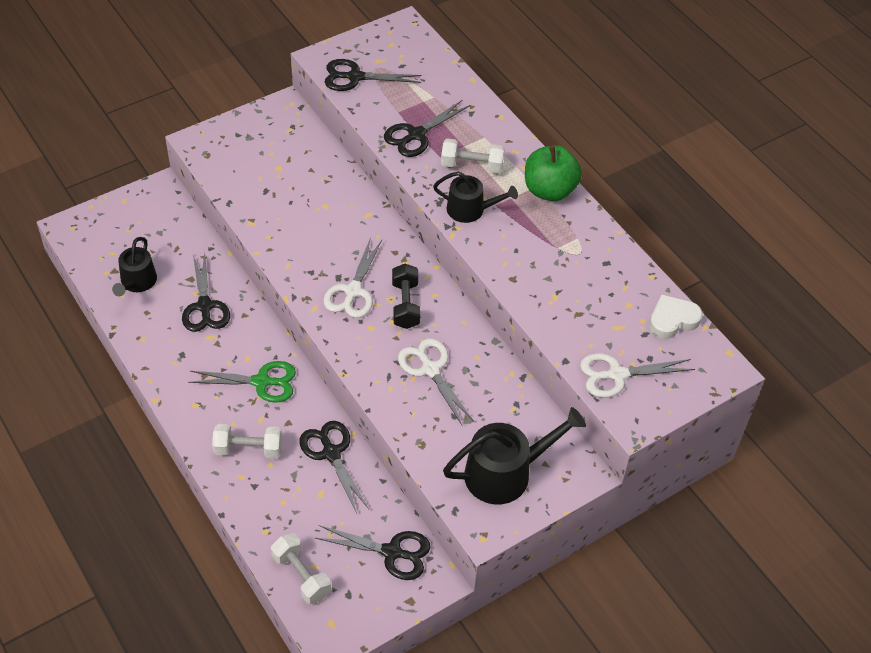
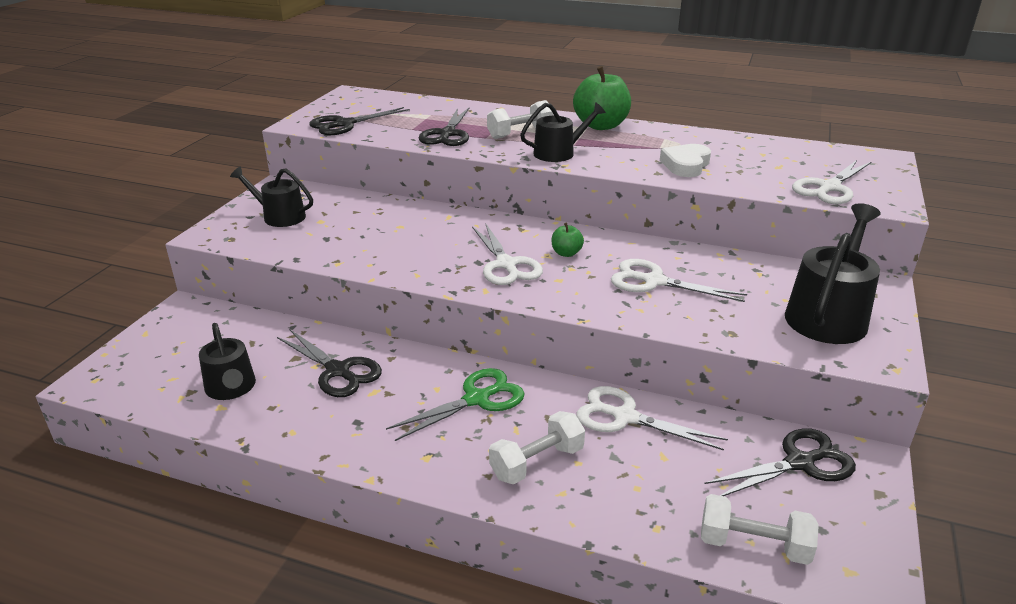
camera: 35 degrees left, 20 degrees down
black scissors [299,421,369,513] -> white scissors [577,386,728,451]
black dumbbell [392,264,420,329] -> green apple [552,223,584,257]
white heart [649,294,703,339] -> white heart moved to [660,144,711,177]
none -> black watering can [230,166,313,227]

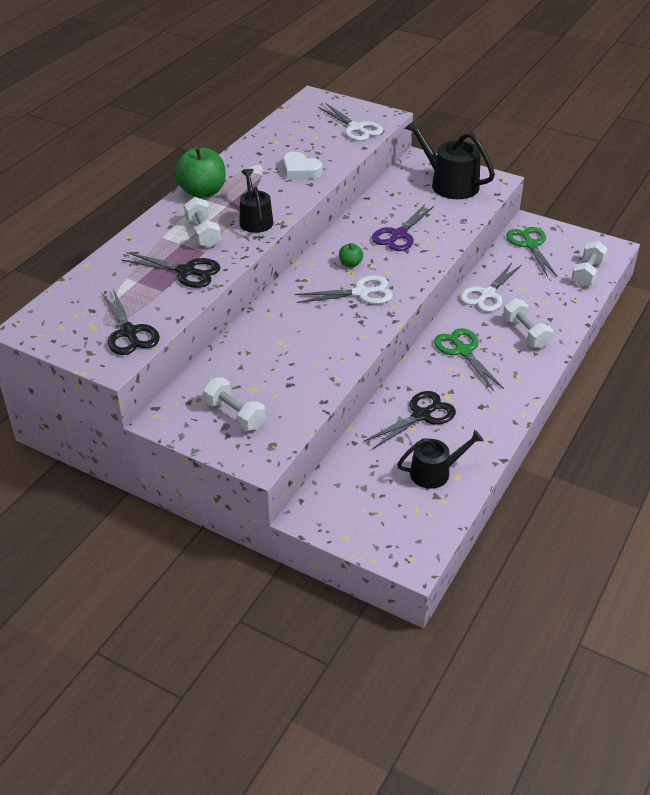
camera: 80 degrees left, 10 degrees up
black watering can [230,166,313,227] -> white dumbbell [203,377,266,431]
white scissors [611,259,747,302] -> purple scissors [372,204,434,251]
black scissors [704,428,856,496] -> green scissors [506,227,558,277]

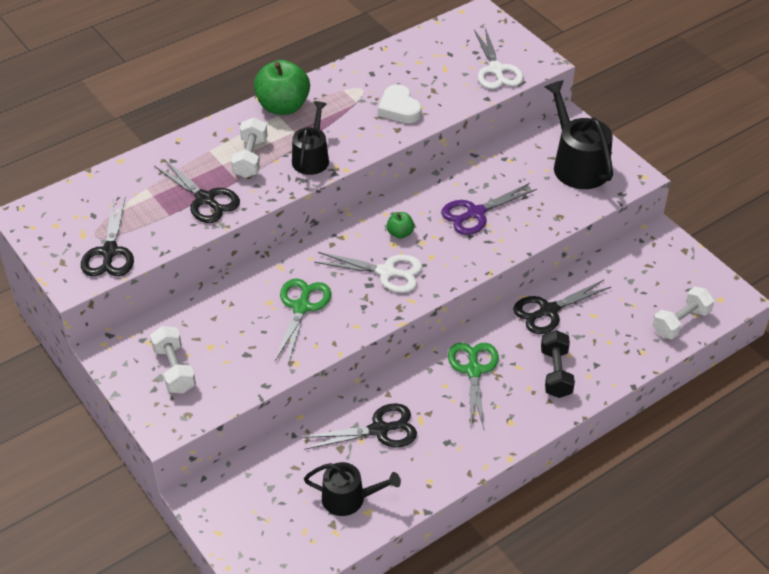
camera: 25 degrees right, 5 degrees up
white scissors [460,263,522,312] -> black scissors [513,280,611,334]
white dumbbell [503,298,553,349] -> black dumbbell [541,330,575,398]
green scissors [506,227,558,277] -> green scissors moved to [275,278,331,364]

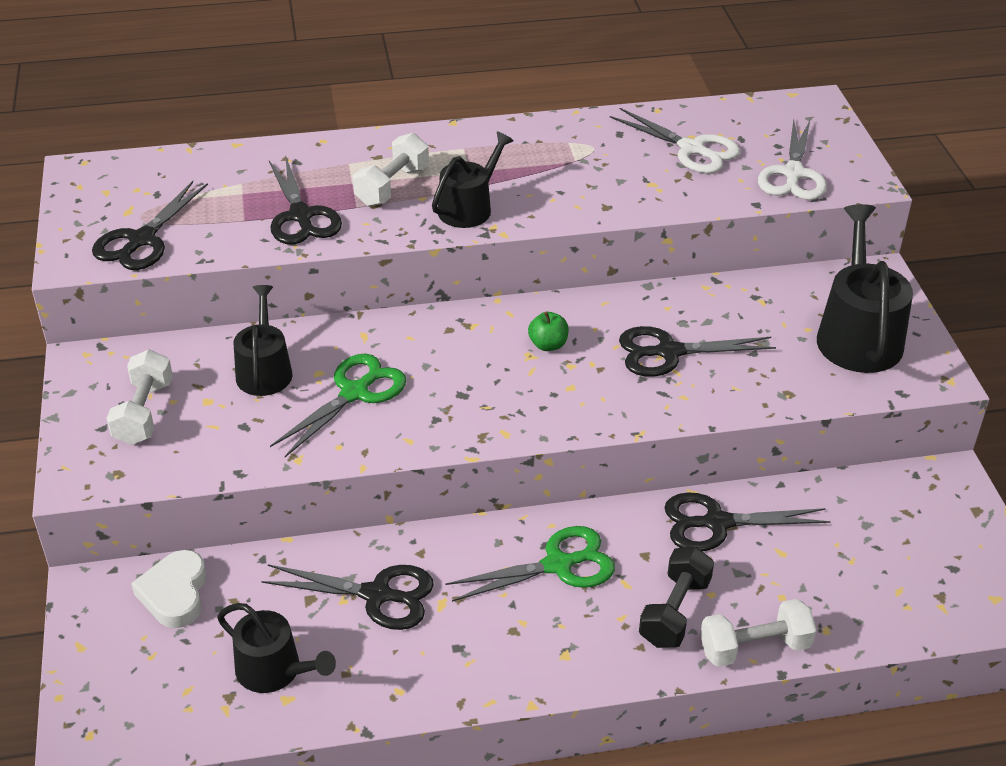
camera: 25 degrees right, 5 degrees down
green apple [254,60,310,115] -> none
white scissors [314,252,422,293] -> white scissors moved to [610,108,740,173]
white heart [378,84,422,123] -> white heart moved to [131,550,207,628]
purple scissors [441,183,537,235] -> black scissors [619,326,776,377]
green scissors [448,343,499,429] -> green scissors turned 45 degrees clockwise [445,526,615,602]
white dumbbell [653,287,714,339] -> white dumbbell moved to [700,599,817,667]
none -> black watering can [233,285,293,396]

